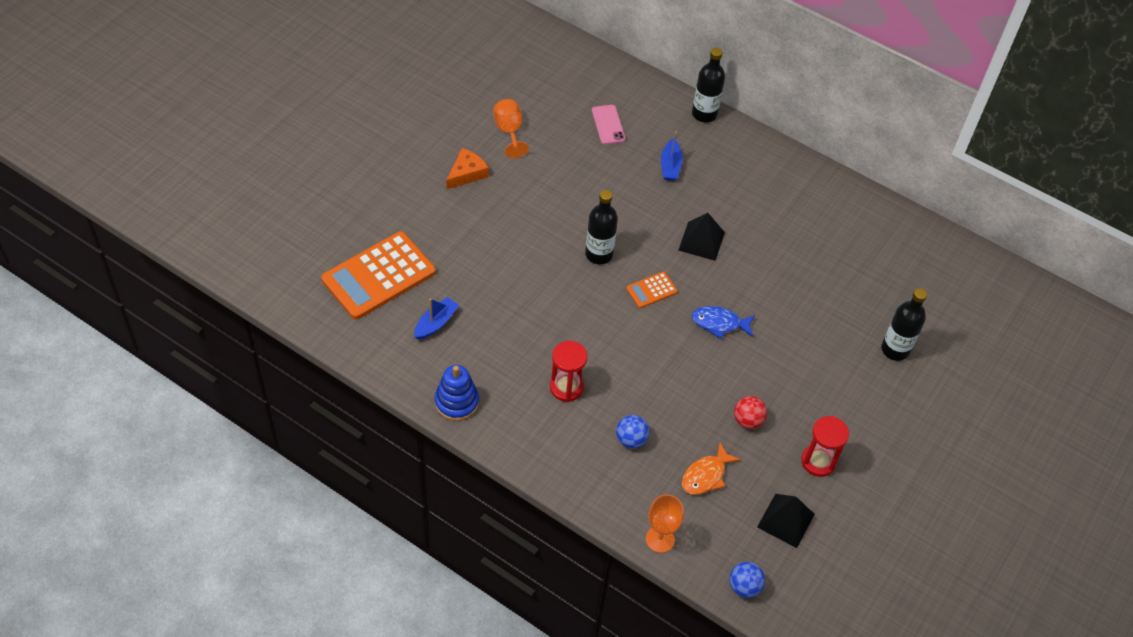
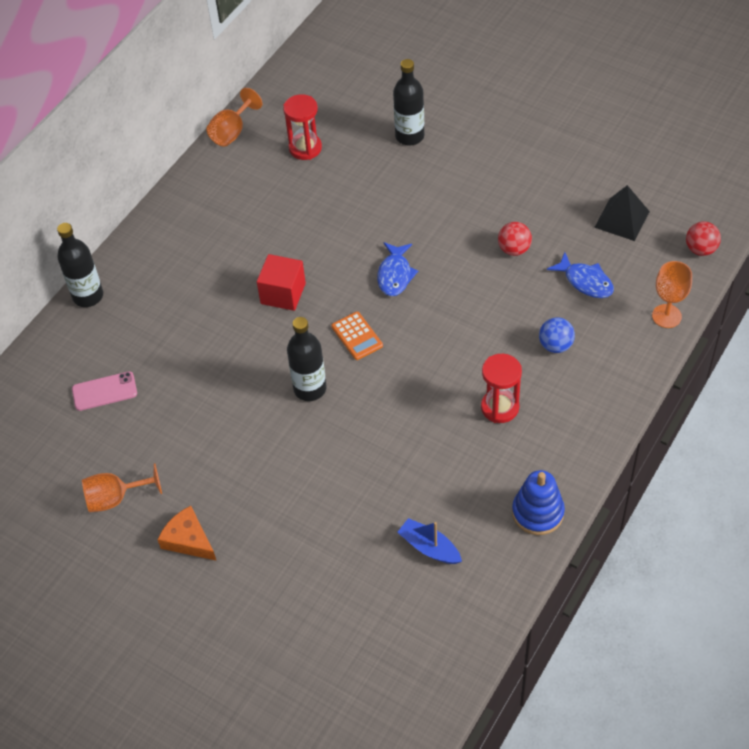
camera: 85 degrees left, 0 degrees up
orange calculator [321,231,436,320] -> none
blue boat [661,132,683,181] -> none
black pyramid [679,213,725,261] -> red cube [257,254,306,311]
orange fish [682,442,741,495] -> blue fish [547,252,614,298]
blue ball [729,562,765,598] -> red ball [686,222,721,256]
red hourglass [801,416,849,477] -> red hourglass moved to [283,94,322,160]
none -> orange goblet [206,88,263,147]

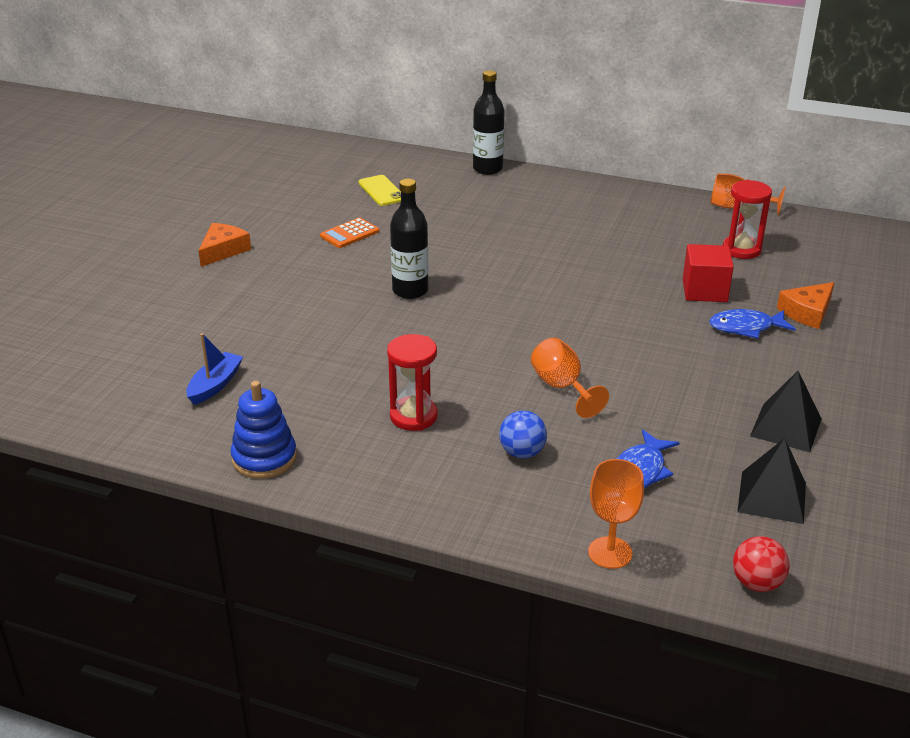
camera: 75 degrees right, 20 degrees down
pink phone [72,371,137,411] -> yellow phone [358,175,401,206]
orange goblet [82,463,162,512] -> orange goblet moved to [531,338,609,418]
red cube [257,254,306,311] -> red cube moved to [683,244,734,302]
orange calculator [331,312,383,360] -> orange calculator moved to [320,218,379,248]
blue fish [377,242,418,296] -> blue fish moved to [709,309,796,339]
black bottle [393,59,424,145] -> orange cheese [777,282,834,329]
red ball [498,222,532,256] -> none
none -> black pyramid [750,371,822,452]

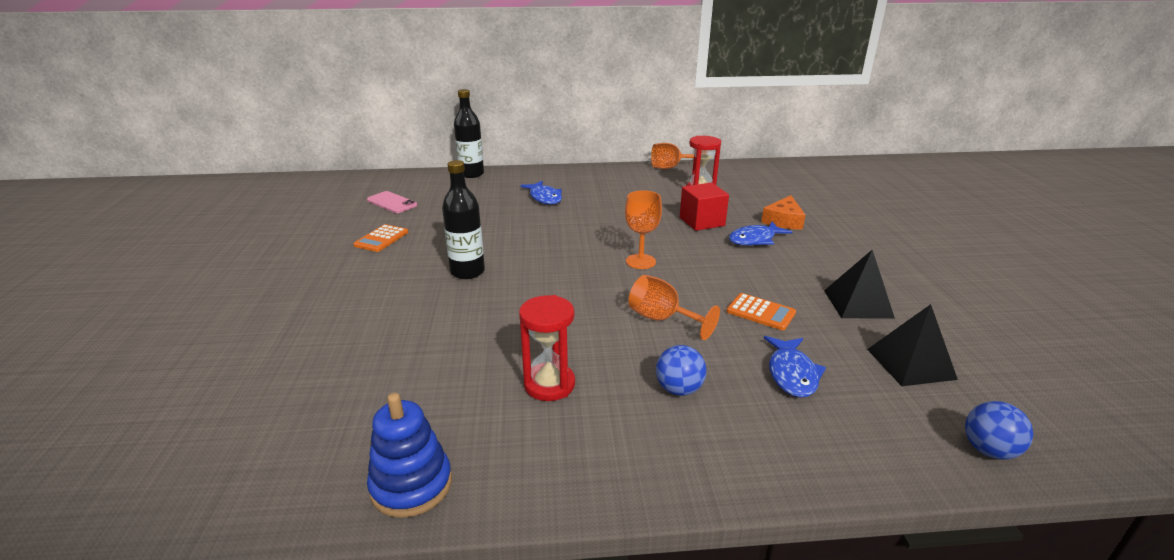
camera: 25 degrees left, 5 degrees down
blue boat [186,333,243,405] -> none
orange cheese [198,223,251,267] -> none
yellow phone [358,175,401,206] -> pink phone [367,191,417,213]
orange goblet [588,459,644,569] -> orange goblet moved to [625,190,662,269]
red ball [733,536,790,592] -> blue ball [965,401,1033,460]
none -> blue fish [520,181,562,205]
none -> orange calculator [726,293,796,330]

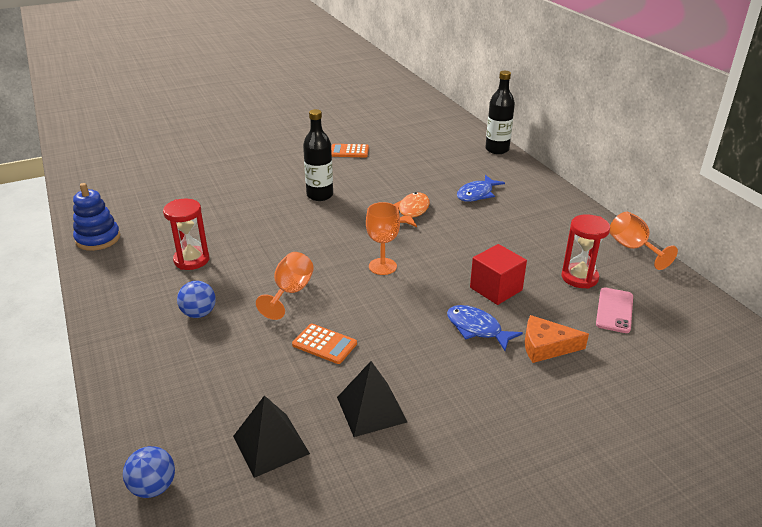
camera: 70 degrees right, 5 degrees up
pink phone [367,191,417,213] -> pink phone moved to [596,288,633,333]
orange calculator [726,293,796,330] -> orange calculator turned 75 degrees counterclockwise [292,323,357,364]
blue fish [764,336,826,398] -> none
none -> orange fish [394,192,430,227]

